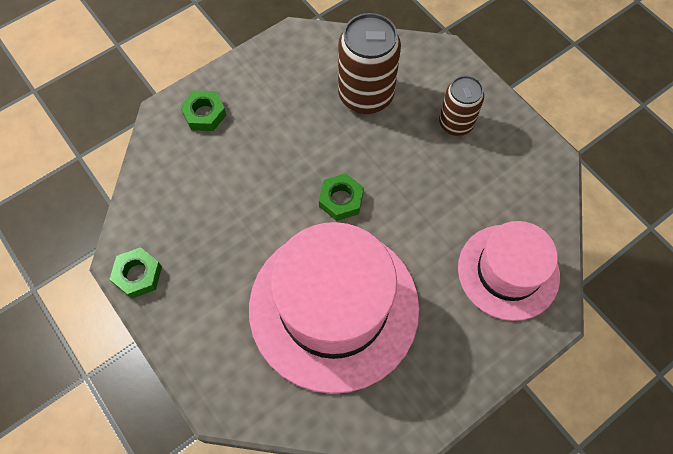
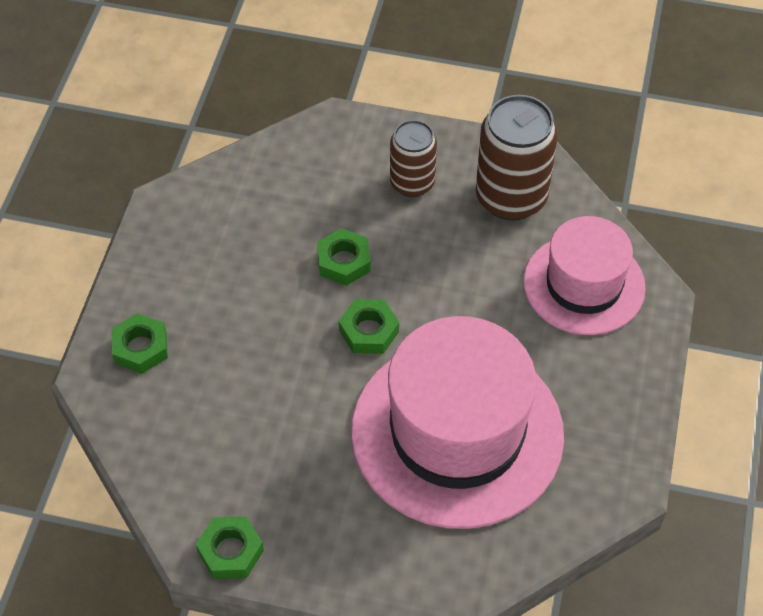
camera: 40 degrees left, 10 degrees down
brown can [338,13,401,114] -> brown can moved to [476,95,558,221]
none -> green nut [317,228,370,286]

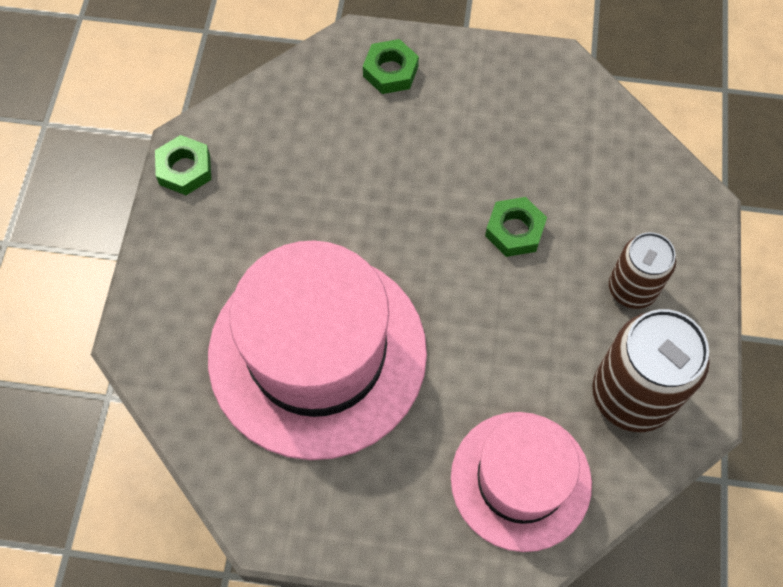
camera: 85 degrees right, 10 degrees up
green nut [339,299,399,354] -> none

